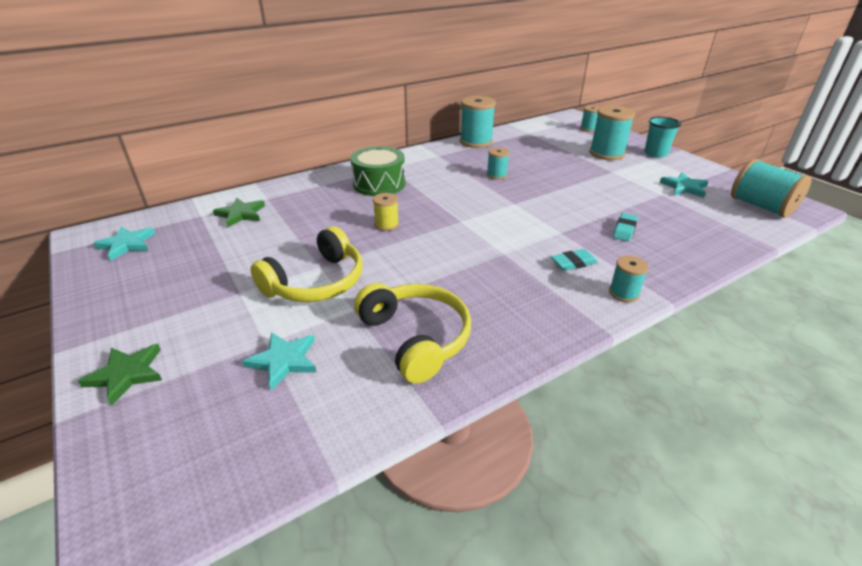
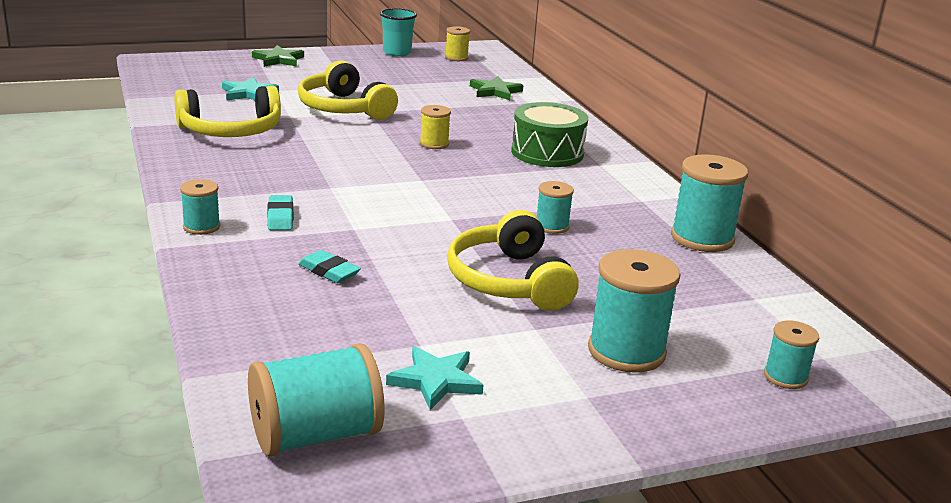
camera: 100 degrees right, 10 degrees down
turquoise star [93,227,155,261] -> yellow spool [445,26,470,61]
turquoise cup [644,117,681,157] -> turquoise cup moved to [380,8,417,56]
none -> yellow headphones [447,210,579,311]

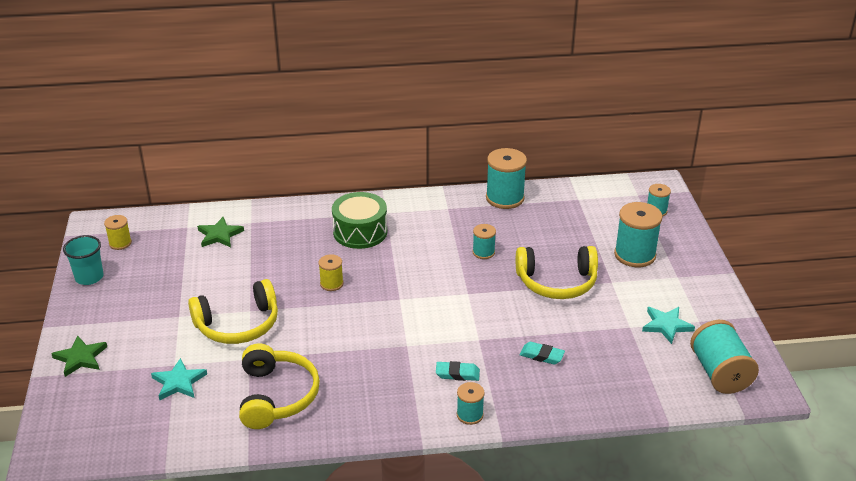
camera: 75 degrees left, 10 degrees up
turquoise eraser [298,250,361,283] -> turquoise eraser turned 60 degrees clockwise [520,342,565,365]

